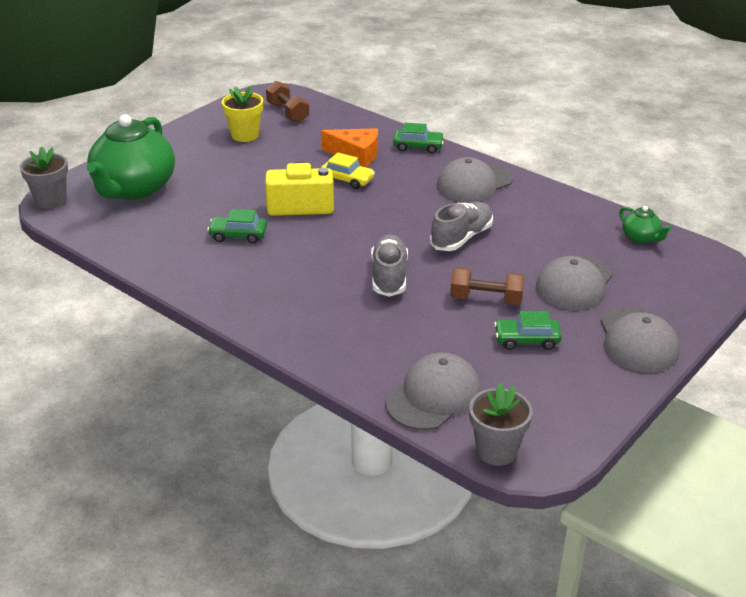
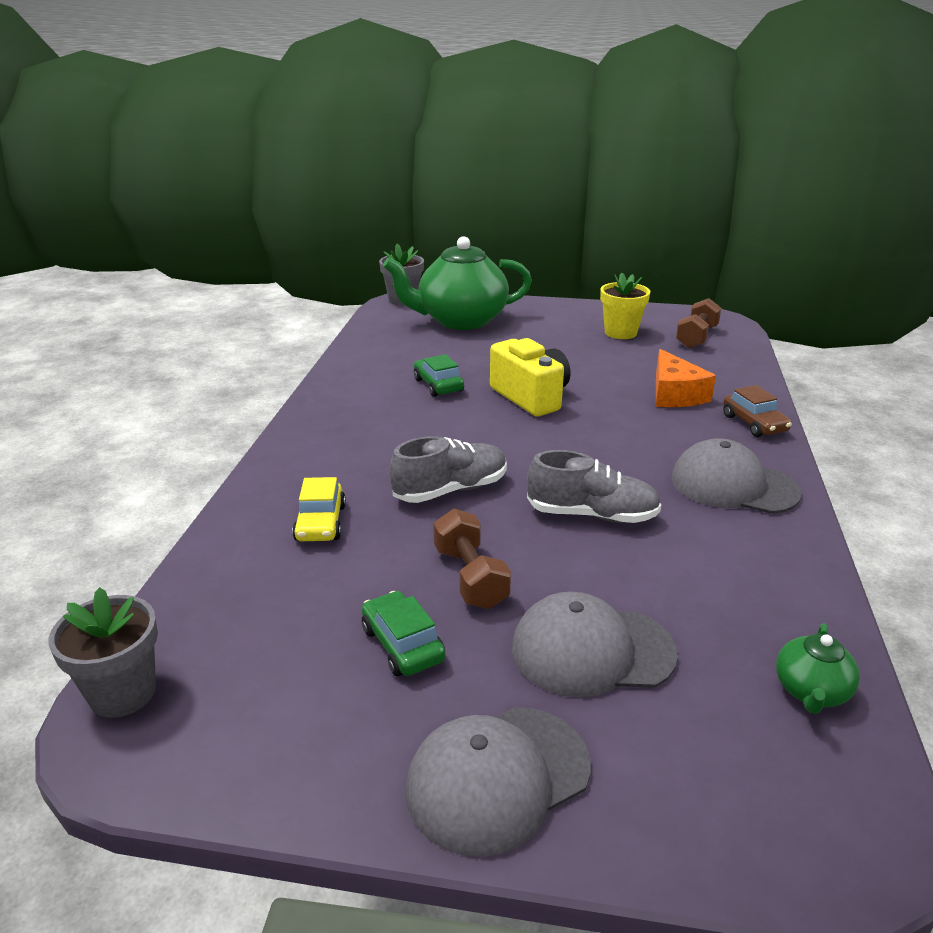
camera: 60 degrees right, 5 degrees down
yellow car [321,153,375,189] -> yellow car moved to [292,477,346,541]
grey cap [385,352,481,430] -> none
green car [393,123,445,153] -> brown car [723,385,792,437]

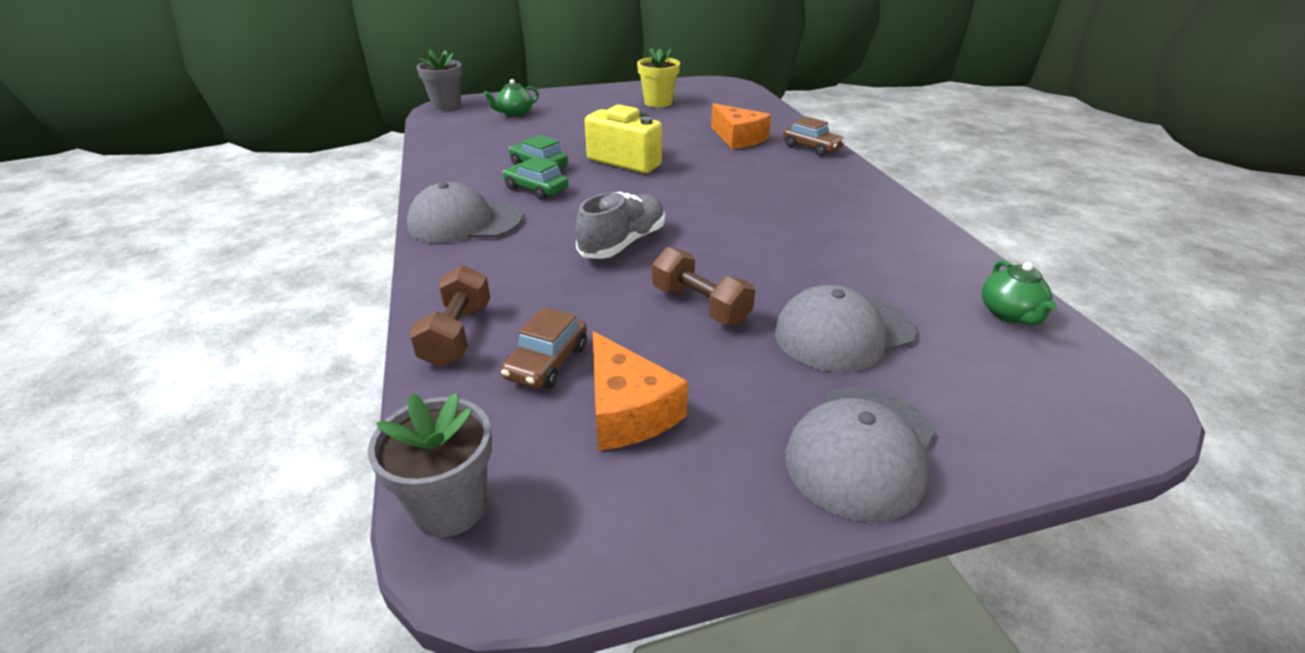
camera: 25 degrees left, 5 degrees up
yellow car [292,477,346,541] -> none
green car [362,591,446,677] -> green car moved to [503,156,568,200]
green teapot [383,236,532,330] -> green teapot [484,79,539,117], size x0.43
grey shoe [527,450,661,523] -> none
grey cap [671,438,802,514] -> grey cap moved to [407,182,522,243]
brown dumbbell [676,298,721,348] -> brown dumbbell moved to [409,265,490,367]
none -> brown car [501,307,587,389]
none -> orange cheese [593,331,688,450]

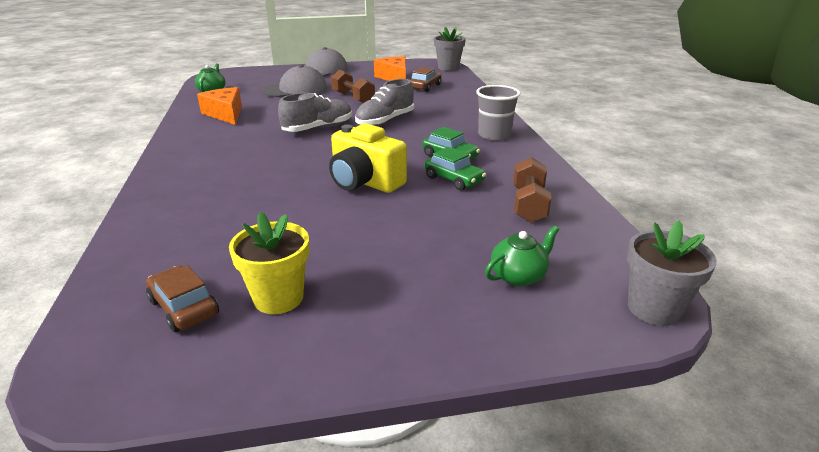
camera: 175 degrees left, 5 degrees down
grey cap [407,182,522,243] -> grey cup [476,85,520,141]
brown dumbbell [409,265,490,367] -> brown dumbbell moved to [513,157,552,223]
orange cheese [711,103,771,149] -> orange cheese moved to [197,87,242,125]
brown car [783,116,845,156] -> brown car moved to [146,265,219,332]
none -> grey shoe [278,93,352,132]

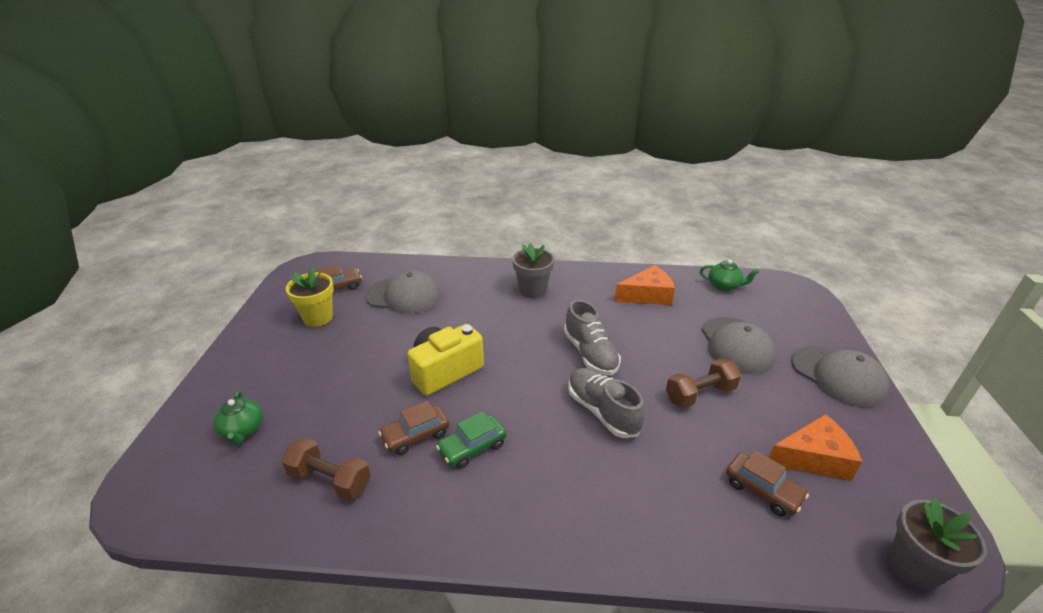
camera: 105 degrees right, 5 degrees up
green car [425,147,486,190] -> brown car [378,401,450,455]
grey cup [476,85,520,141] -> none
grey flower pot [627,221,717,326] -> grey flower pot moved to [512,243,554,298]
none -> grey cap [365,270,441,314]

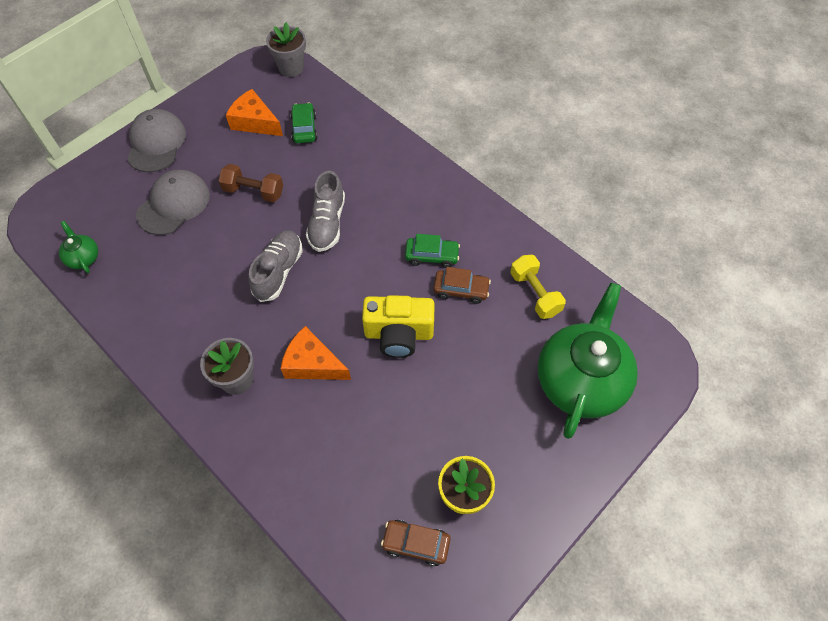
camera: 140 degrees left, 25 degrees up
green teapot [213,391,263,445] -> green teapot [538,282,638,439], size x2.35
brown dumbbell [281,438,371,501] -> yellow dumbbell [511,255,566,319]
grey cap [365,270,441,314] -> none
orange cheese [614,265,675,305] -> orange cheese moved to [281,326,351,380]
brown car [726,450,809,516] -> green car [290,103,318,143]

